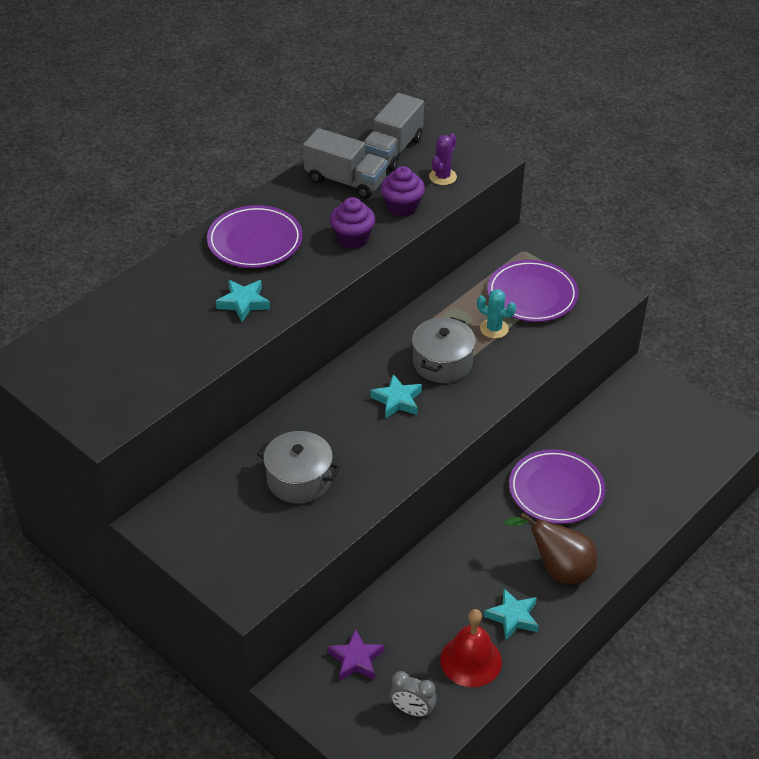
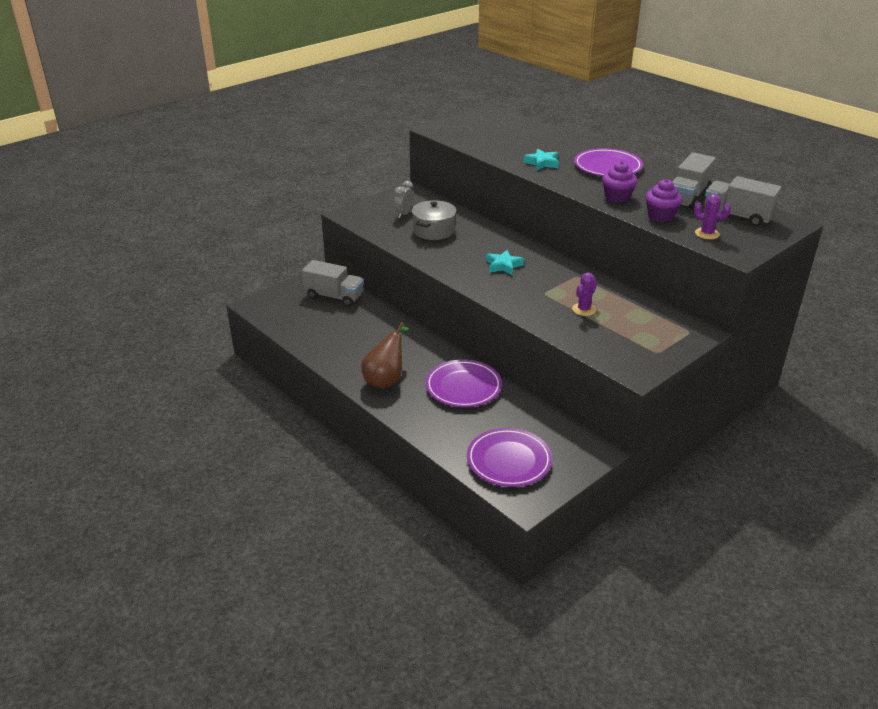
camera: 95 degrees right, 10 degrees down
purple star [328,628,385,681] -> grey truck [302,260,364,307]
grey clock [390,671,437,717] -> grey clock moved to [394,181,414,218]
grey pot [412,317,476,383] -> none
red bell [440,609,502,687] -> none
turquoise cactus [477,289,516,339] -> purple cactus [572,272,597,316]
turquoise star [484,588,539,640] -> none
purple plate [487,260,579,322] -> purple plate moved to [467,428,552,487]

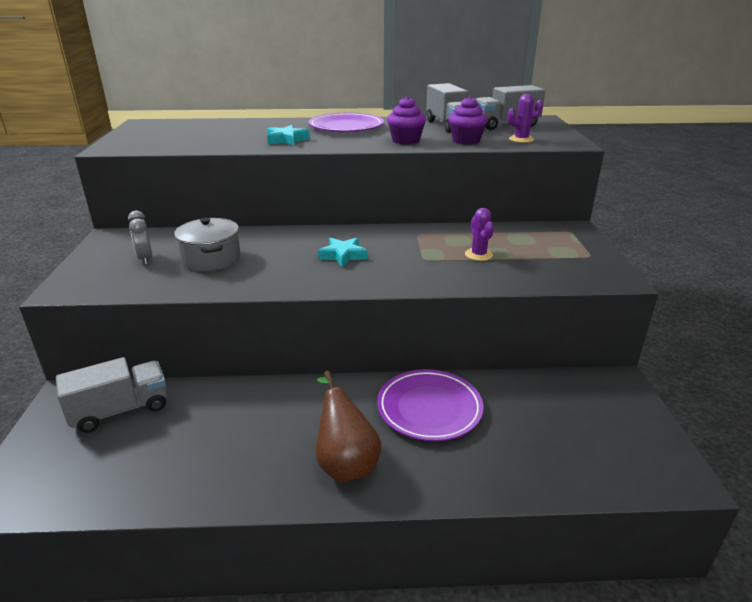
camera: 50 degrees left, 5 degrees down
purple plate [467,428,552,487] -> none

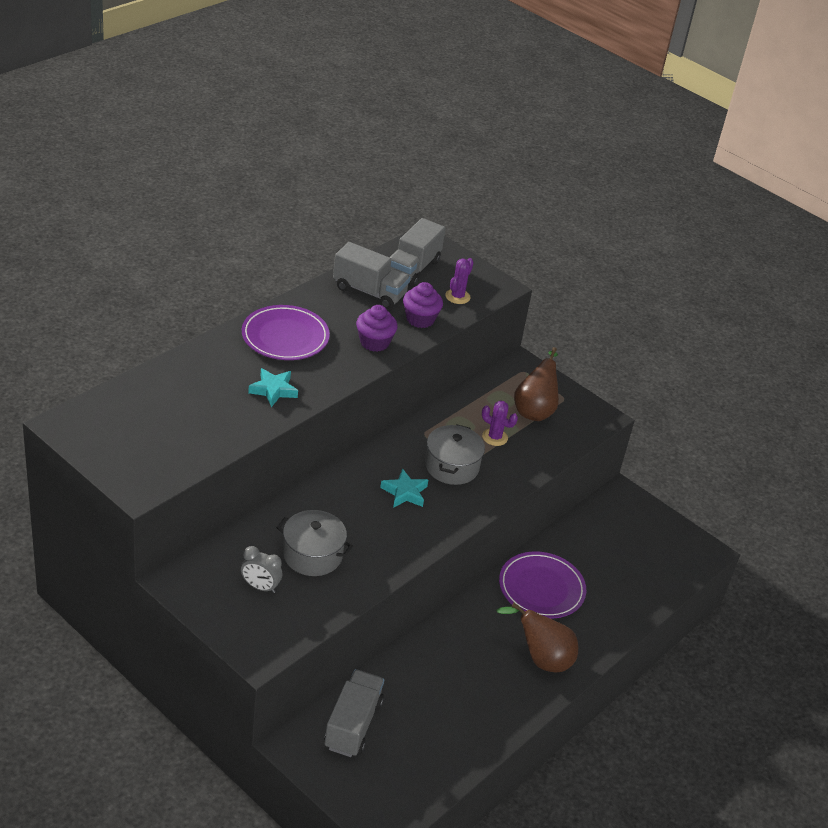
camera: 50 degrees left, 10 degrees up
none -> grey pot [425,424,485,485]
none -> brown pear [514,347,559,421]

